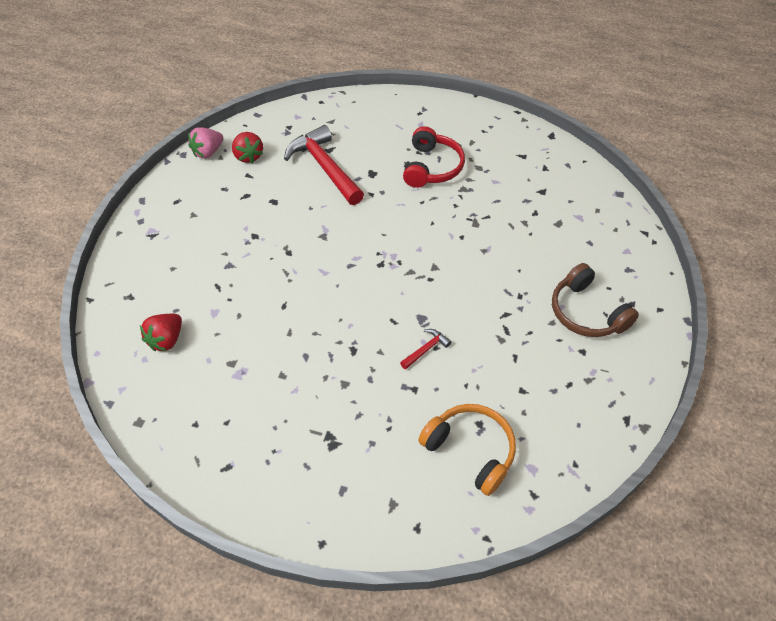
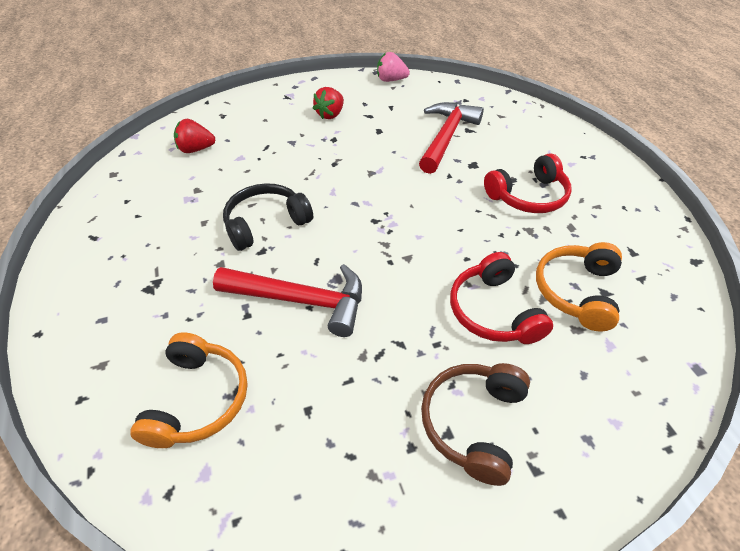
camera: 55 degrees right, 5 degrees down
red strawberry [232,132,263,163] -> red strawberry moved to [313,87,344,119]
red hammer [400,329,452,369] -> red hammer [213,264,362,337], size x2.32
none -> black headphones [223,183,313,251]
none -> red headphones [450,252,553,344]
none -> orange headphones [536,242,622,331]

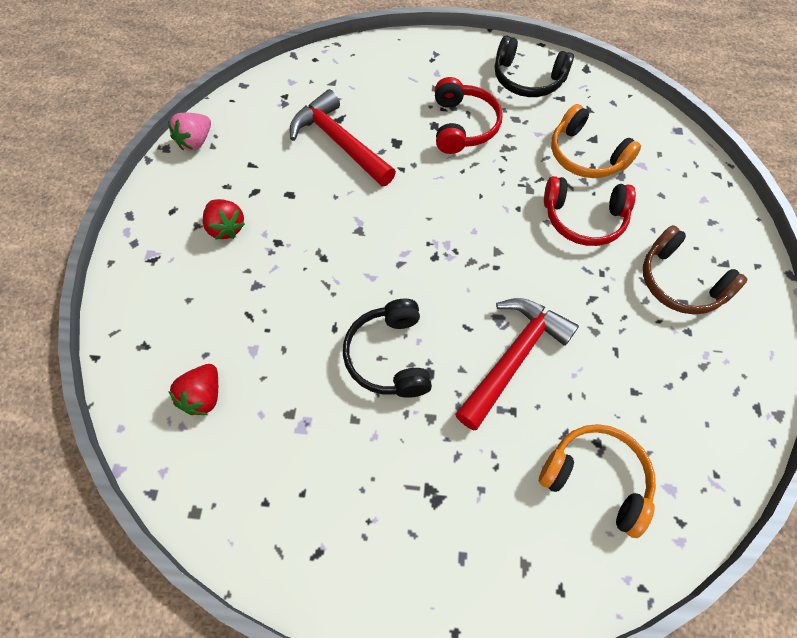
camera: 65 degrees left, 15 degrees up
none -> black headphones [495,35,574,97]

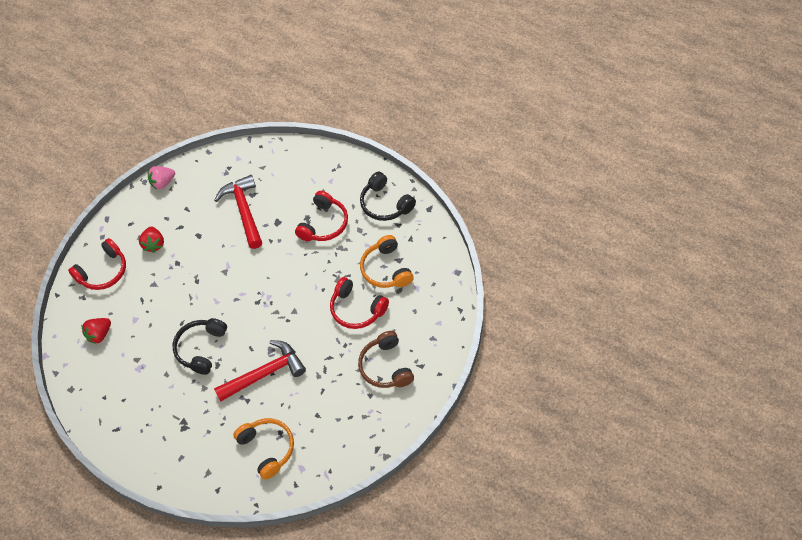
camera: 30 degrees right, 5 degrees down
none -> red headphones [68,238,126,290]

